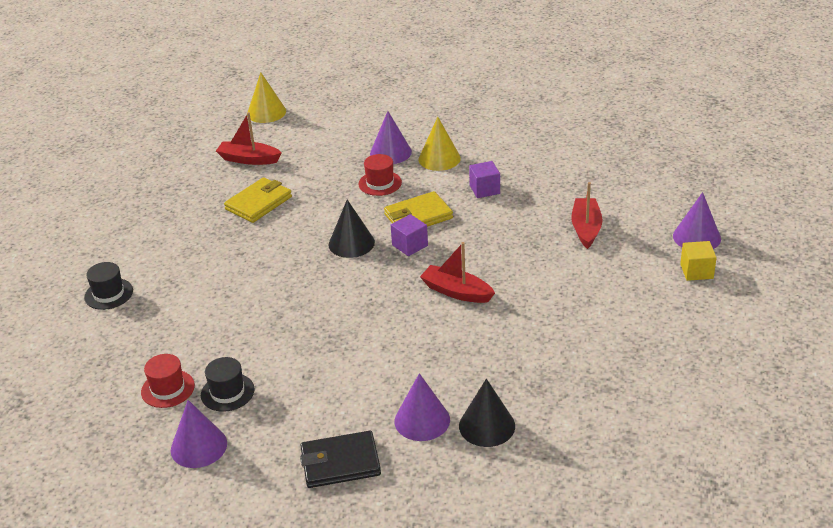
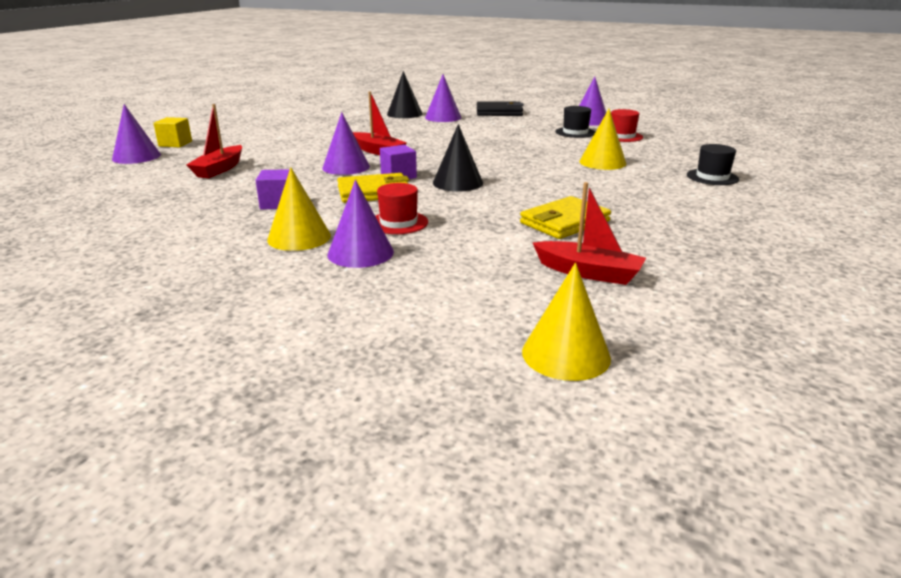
camera: 170 degrees left, 10 degrees down
none -> purple cone [322,112,370,175]
none -> yellow cone [579,109,627,170]

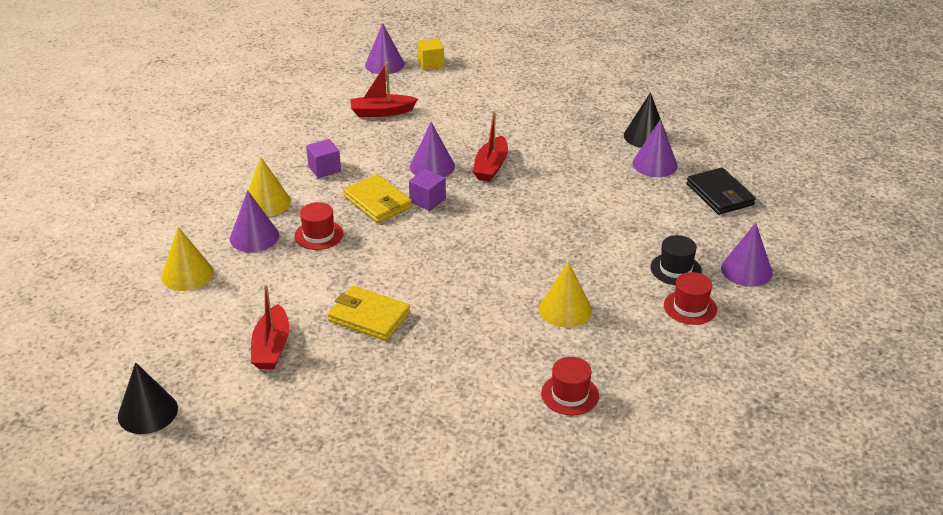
camera: 65 degrees right, 10 degrees up
black cone [433,124,483,191] -> black cone moved to [118,362,178,434]
yellow cone [522,263,611,381] -> yellow cone moved to [161,227,214,291]
black hat [687,144,739,185] -> red hat [541,357,599,415]

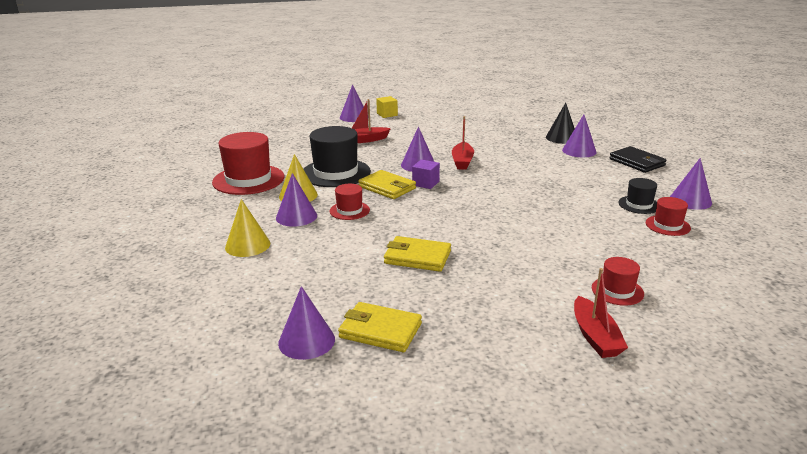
camera: 10 degrees left, 10 degrees down
black cone [118,362,178,434] -> none
red boat [251,284,289,369] -> red boat moved to [574,268,628,358]
purple cube [306,139,341,178] -> black hat [304,126,371,187]
yellow cone [539,261,592,328] -> none
none -> red hat [212,132,284,195]
none -> purple cone [278,286,335,360]
none -> yellow wallet [338,302,422,352]

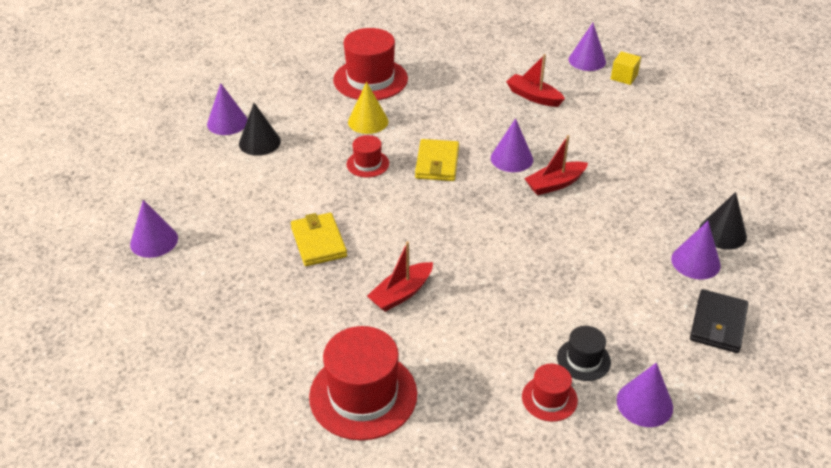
camera: 55 degrees right, 15 degrees up
yellow cone [225,199,270,257] -> black cone [239,103,281,156]
purple cone [276,173,317,227] -> purple cone moved to [207,83,248,135]
black hat [304,126,371,187] -> none
yellow wallet [338,302,422,352] -> none
purple cube [412,159,440,189] -> none
red boat [574,268,628,358] -> red boat moved to [367,241,433,312]
red hat [592,257,644,306] -> red hat [309,326,417,440], size x1.95

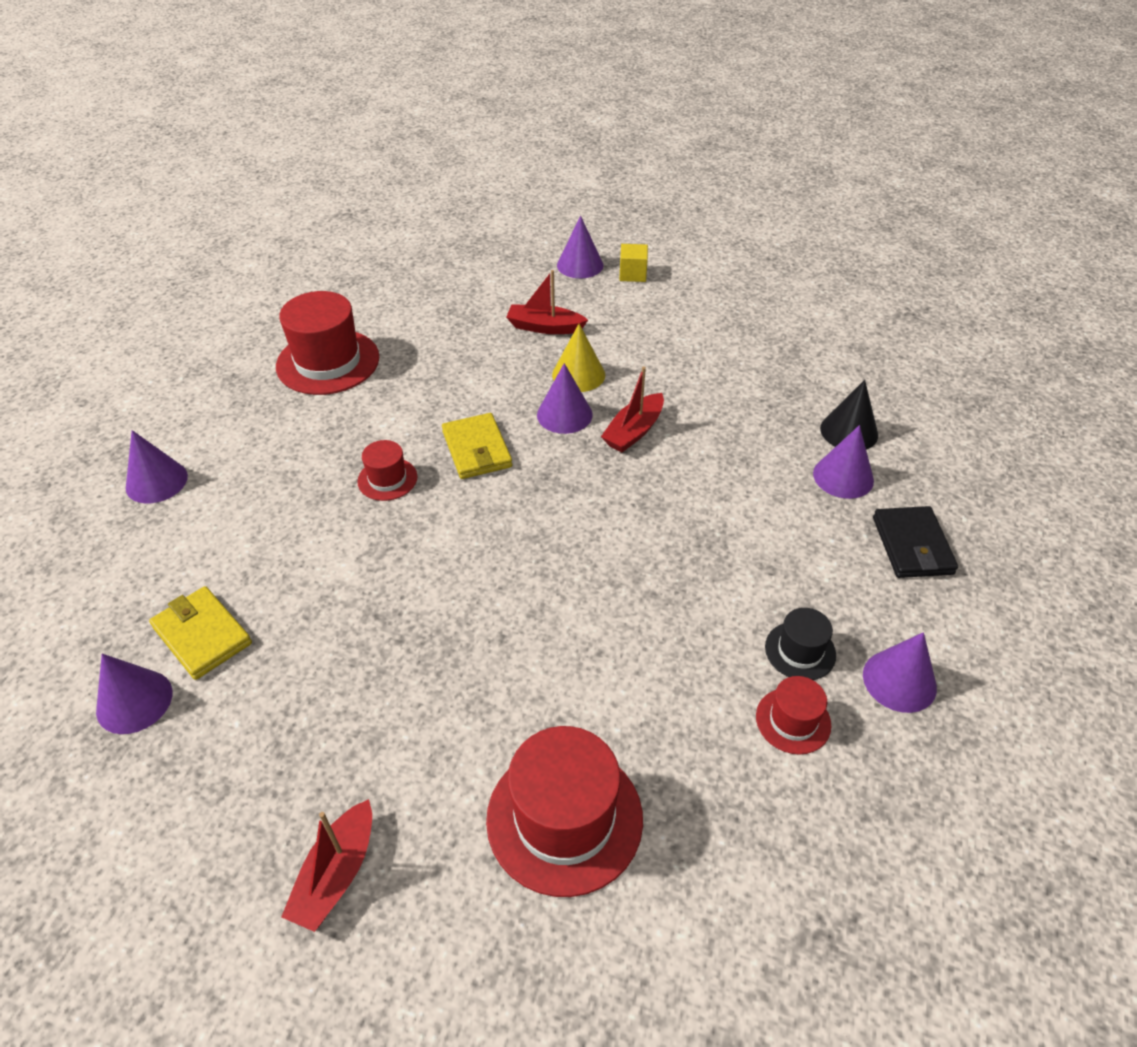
camera: 25 degrees left, 5 degrees up
black cone [239,103,281,156] -> none
yellow wallet [291,213,347,266] -> yellow wallet moved to [149,586,252,680]
yellow cone [348,82,389,134] -> yellow cone moved to [552,324,605,392]
red boat [367,241,433,312] -> red boat moved to [281,799,372,932]

